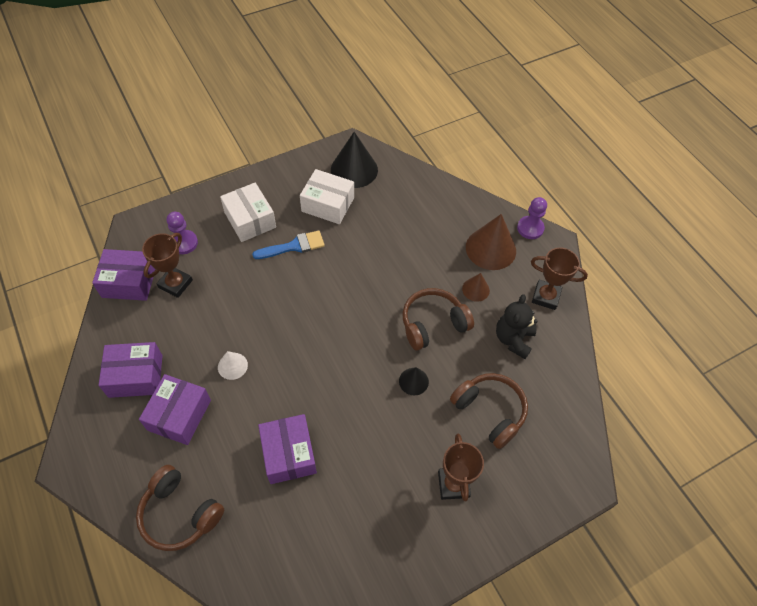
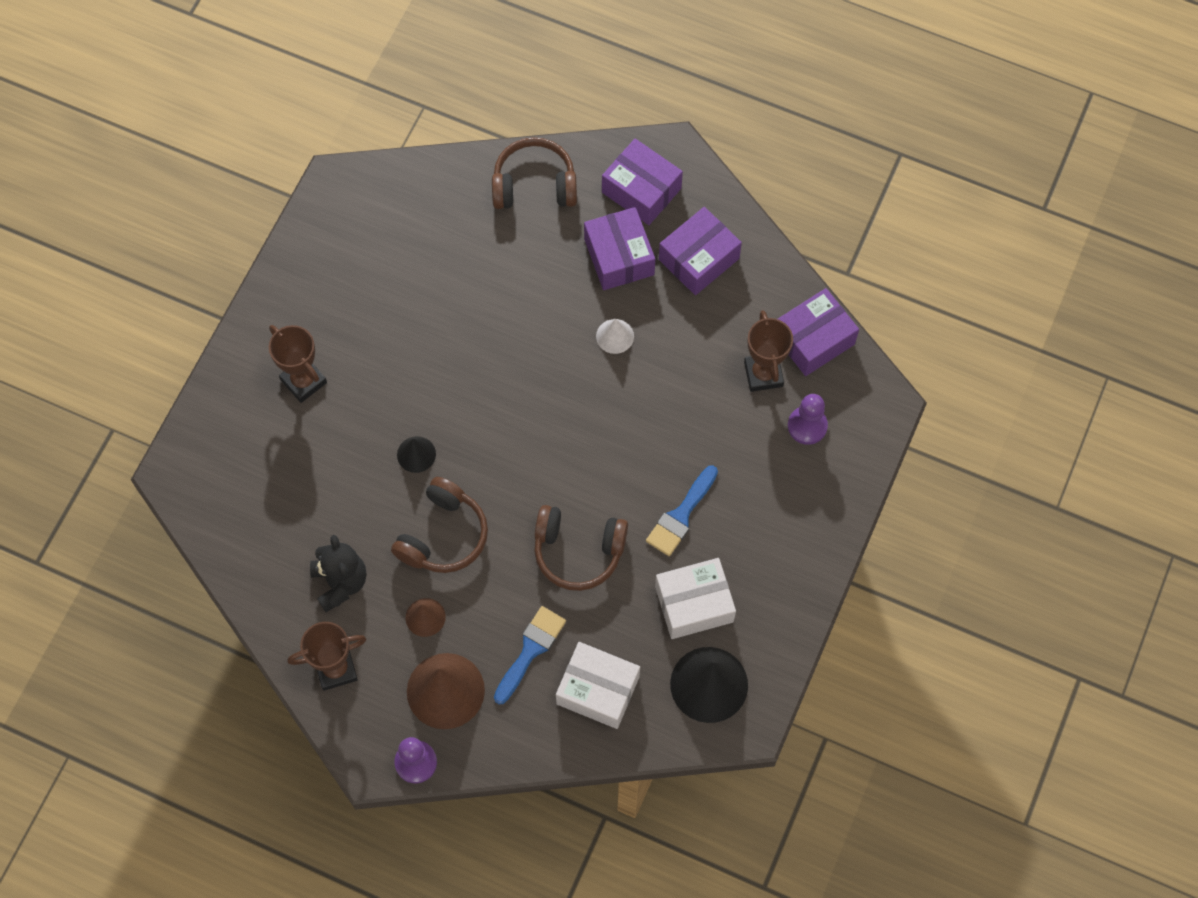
camera: 145 degrees right, 10 degrees up
white box [220,183,276,242] -> white box moved to [556,642,640,729]
purple box [258,414,317,484] -> purple box moved to [602,139,683,225]
brown headphones [450,373,528,449] -> brown headphones moved to [534,505,628,591]
none -> blue brush [494,606,566,705]

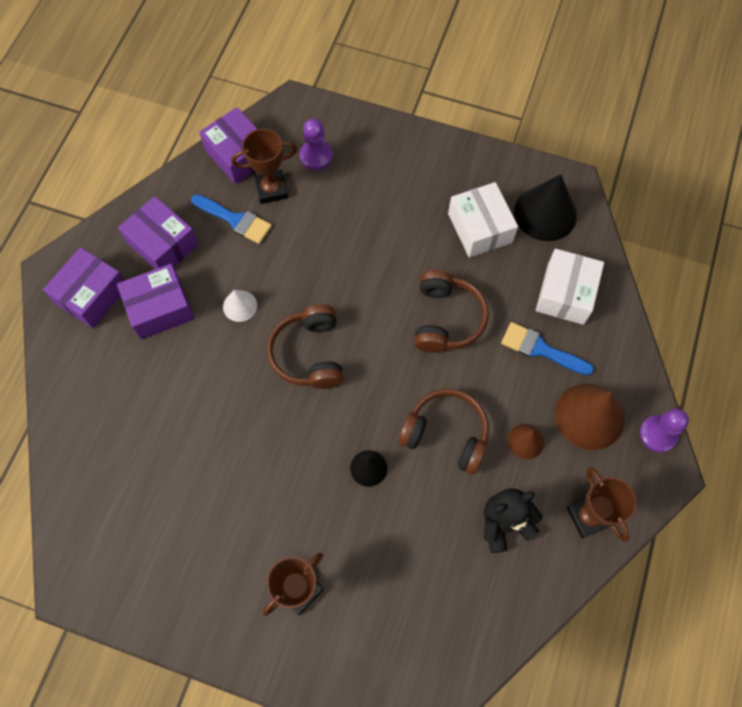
camera: 95 degrees left, 0 degrees up
brown headphones [492,137,577,209] -> brown headphones moved to [267,304,344,389]
blue brush [646,465,718,556] -> blue brush moved to [191,194,272,244]

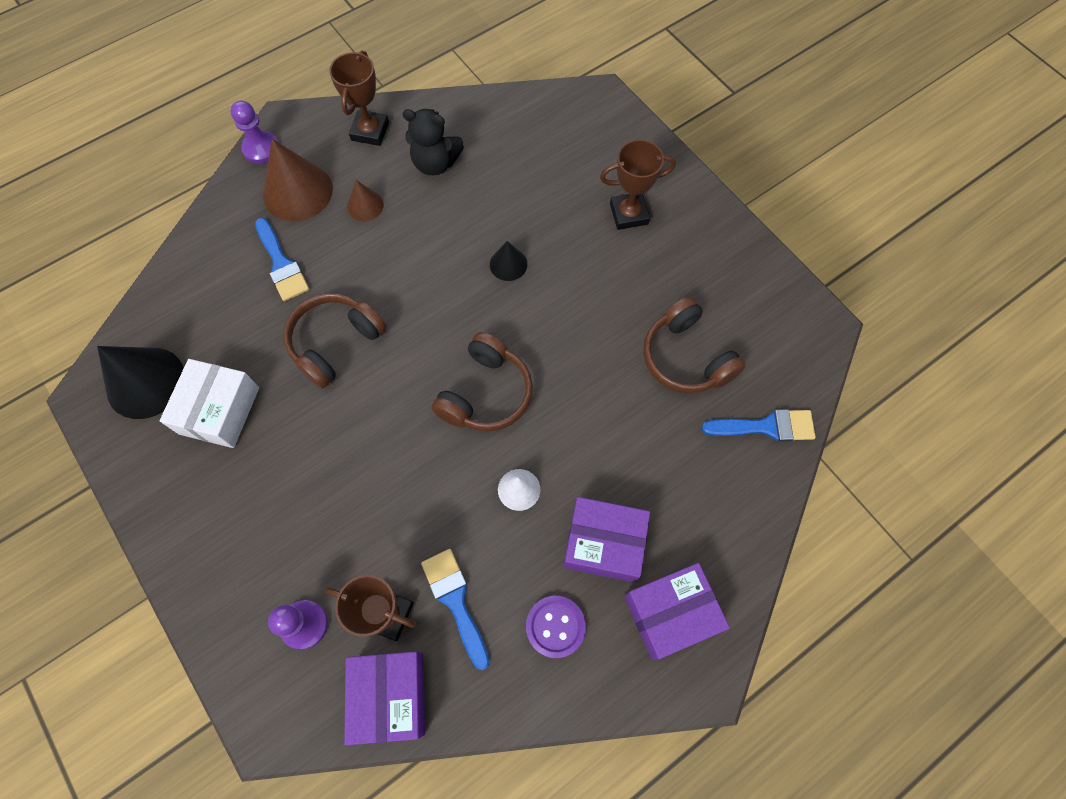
camera: 145 degrees left, 0 degrees up
purple box [118,196,199,269] -> purple button [526,596,586,658]
brown headphones [398,389,489,475] -> brown headphones moved to [643,296,746,393]
white box [536,249,604,325] -> none
none -> blue brush [702,409,816,442]

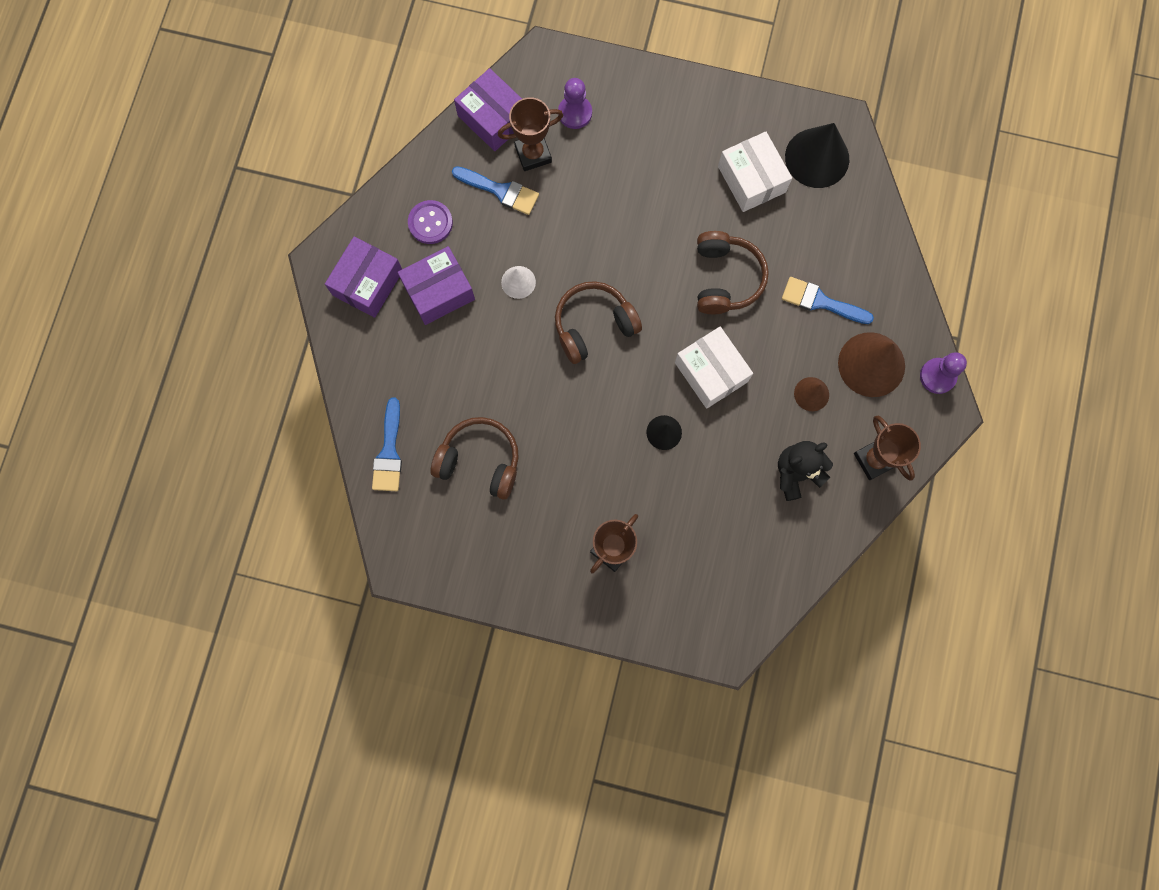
camera: 140 degrees right, 10 degrees up
brown headphones [431,332,533,432] -> brown headphones turned 75 degrees clockwise [555,281,642,364]
blue brush [702,409,816,442] -> blue brush turned 45 degrees counterclockwise [372,397,402,491]
none -> white box [675,327,753,409]

